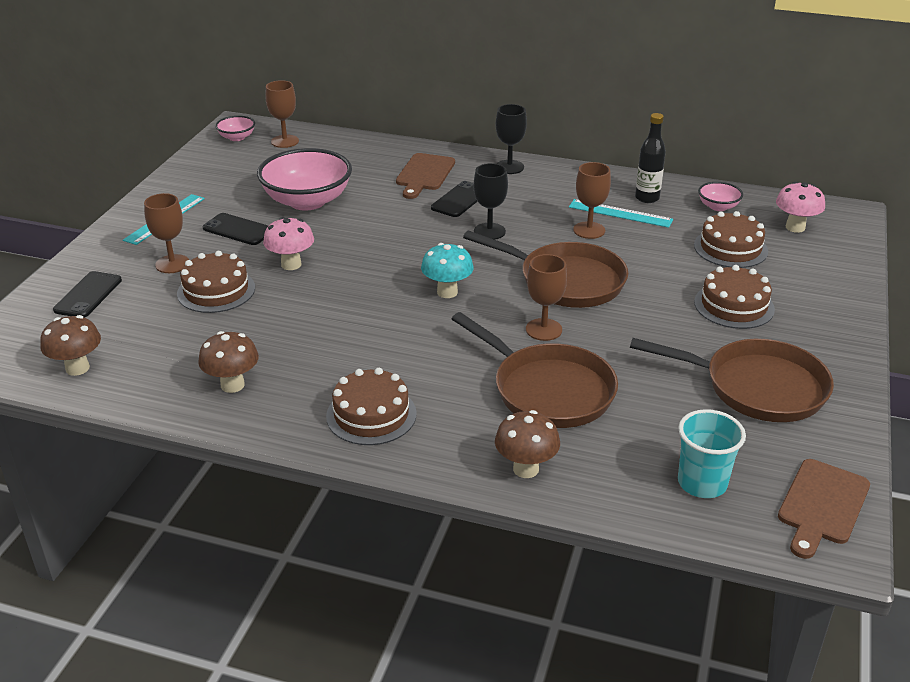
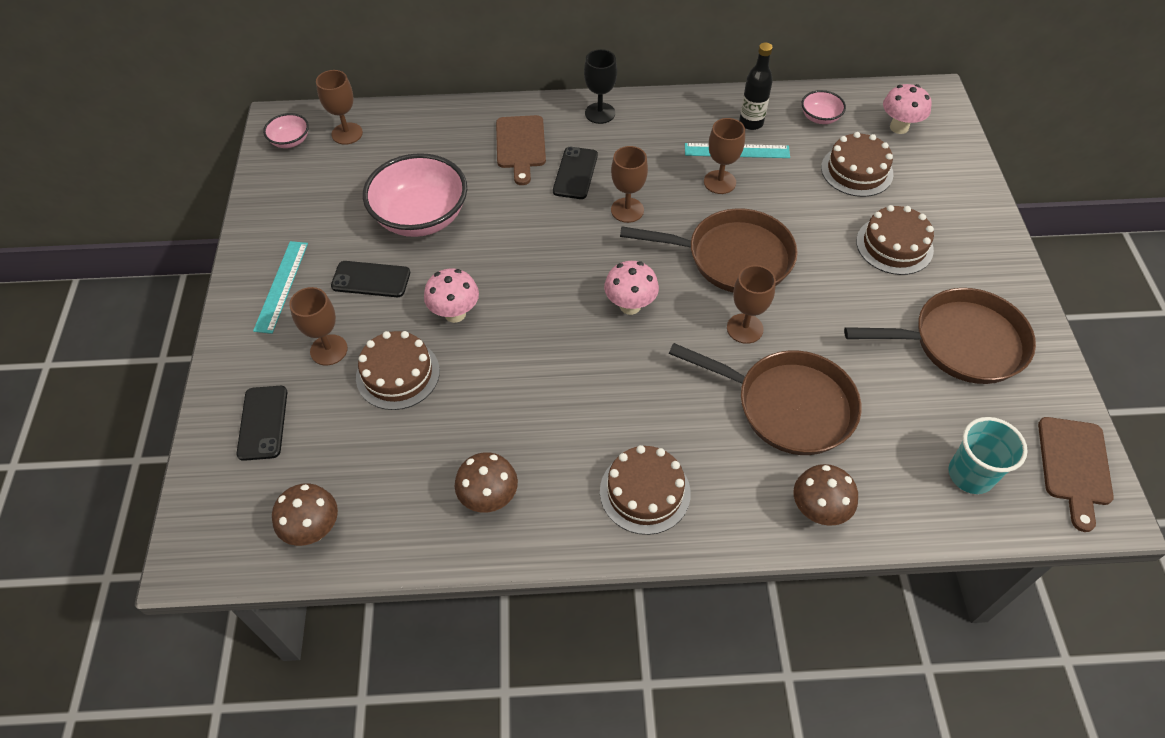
camera: 20 degrees left, 20 degrees up
turquoise mushroom [421,243,474,298] -> pink mushroom [604,261,659,315]
black goblet [473,163,508,240] -> brown goblet [611,146,648,223]

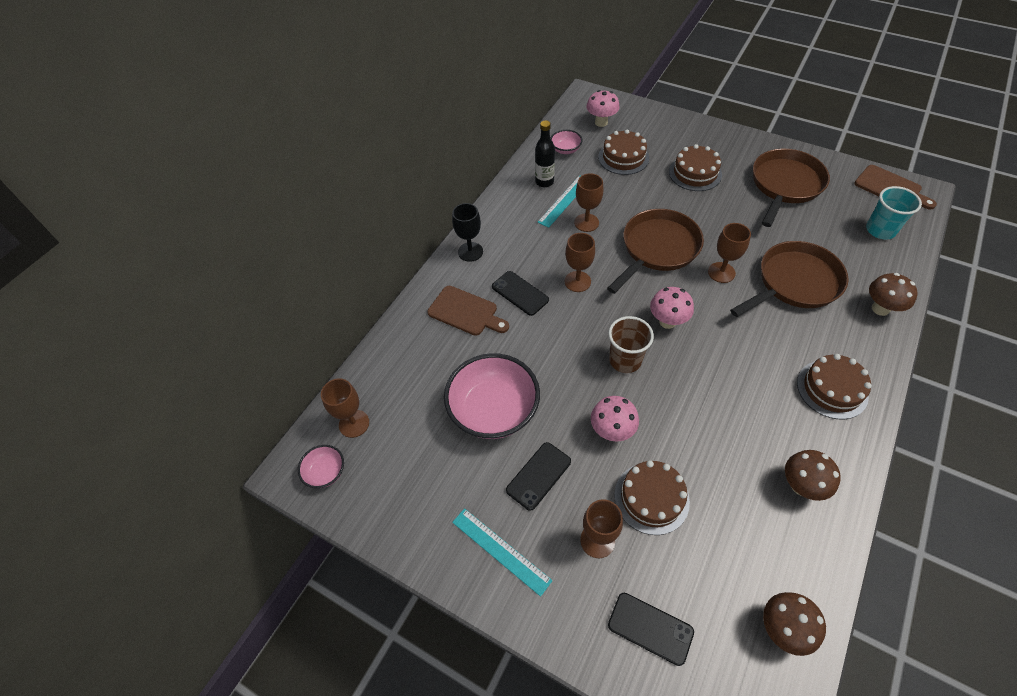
camera: 55 degrees left, 0 degrees up
none -> brown cup [608,316,654,373]

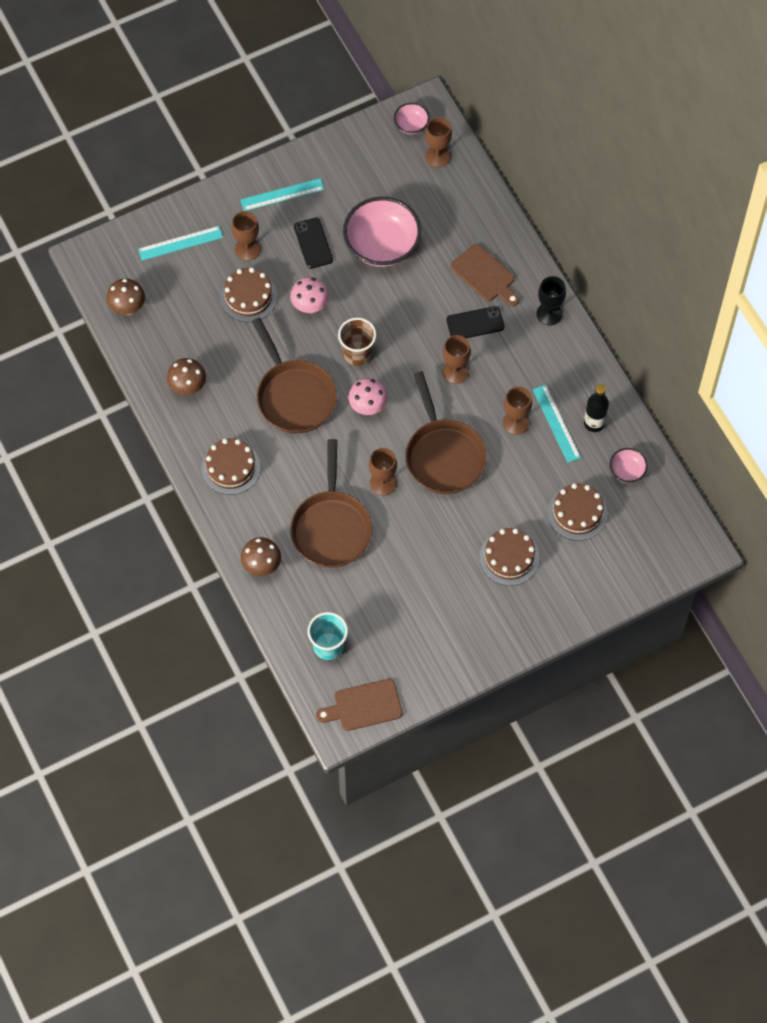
camera: 120 degrees right, 10 degrees up
brown cutting board [427,286,509,336] -> brown cutting board turned 105 degrees counterclockwise [451,244,520,306]
pink mushroom [586,90,620,127] -> none
black phone [608,593,694,666] -> turquoise ruler [138,226,223,261]
brown pan [753,149,830,227] -> brown pan moved to [252,317,337,433]

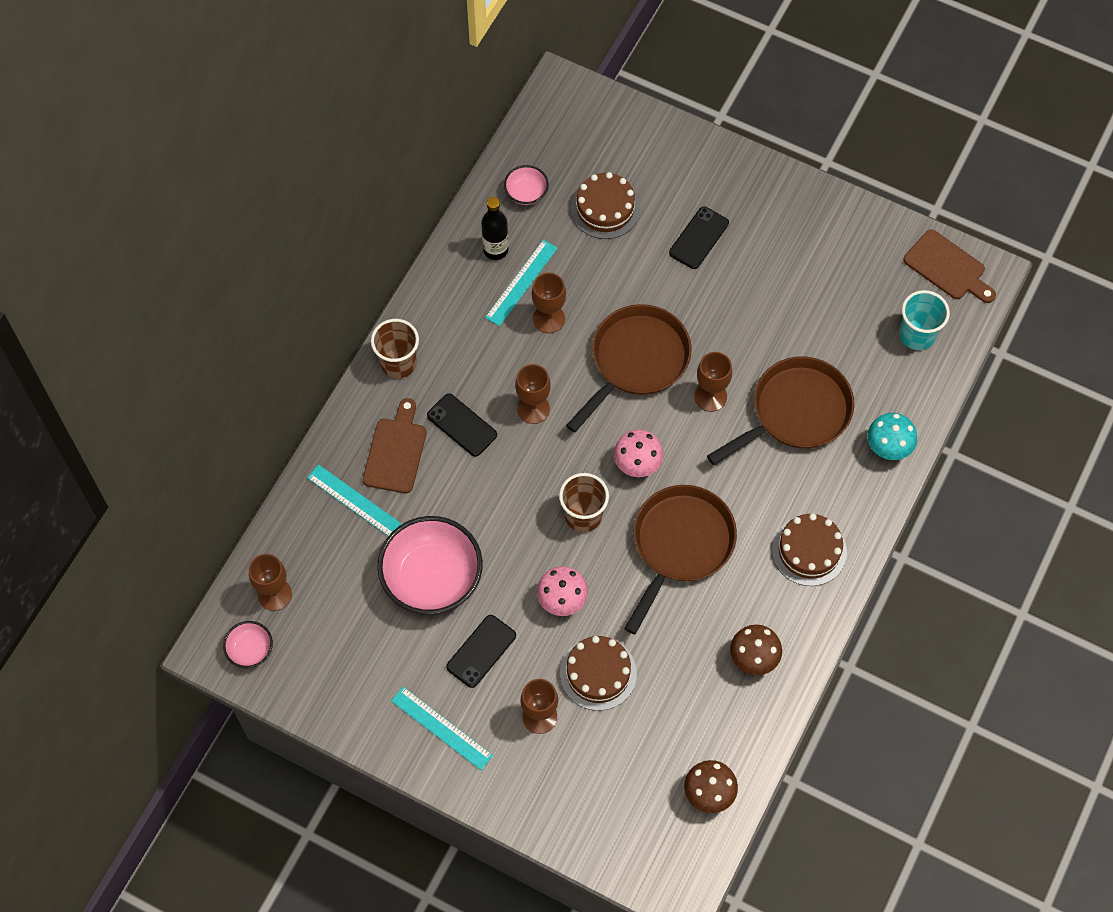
camera: 125 degrees left, 0 degrees up
turquoise ruler [138,226,223,261] -> turquoise ruler moved to [307,464,402,536]
brown mushroom [241,537,281,576] -> turquoise mushroom [867,413,917,460]
brown cake [479,528,539,586] -> black phone [669,207,729,269]
black goblet [536,276,566,325] -> brown cup [371,319,419,379]

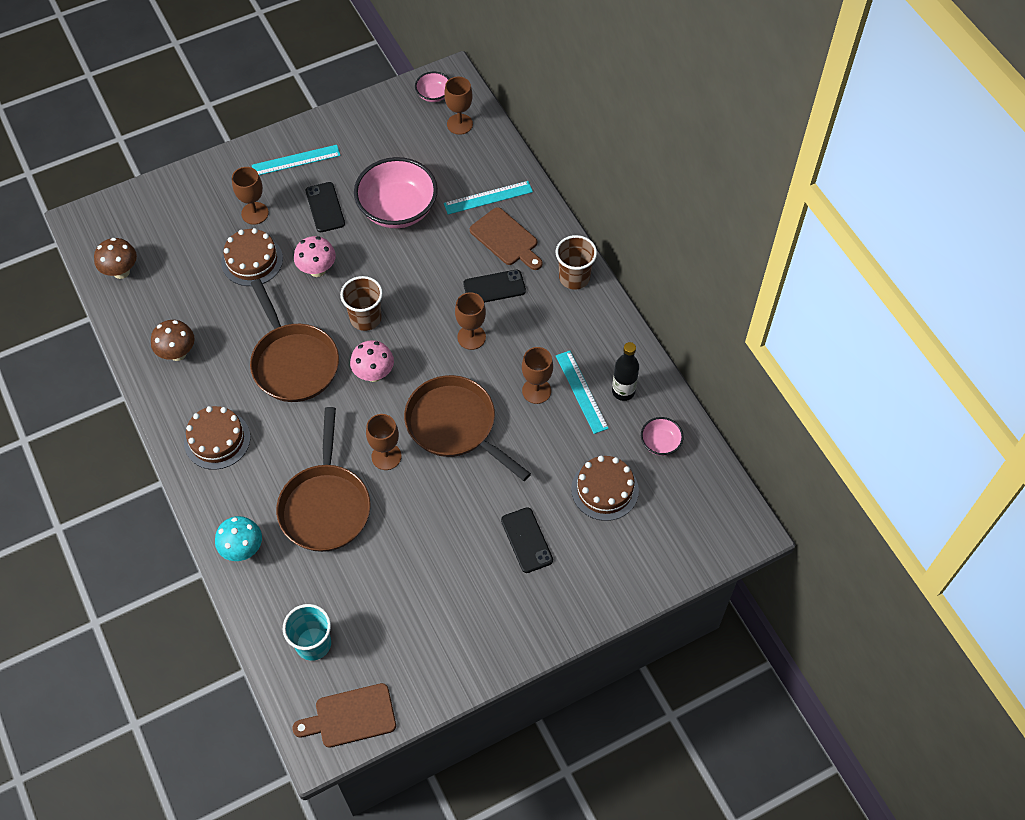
camera: 125 degrees right, 5 degrees down
brown pan [566,304,692,433] -> brown pan turned 150 degrees clockwise [404,375,531,481]

